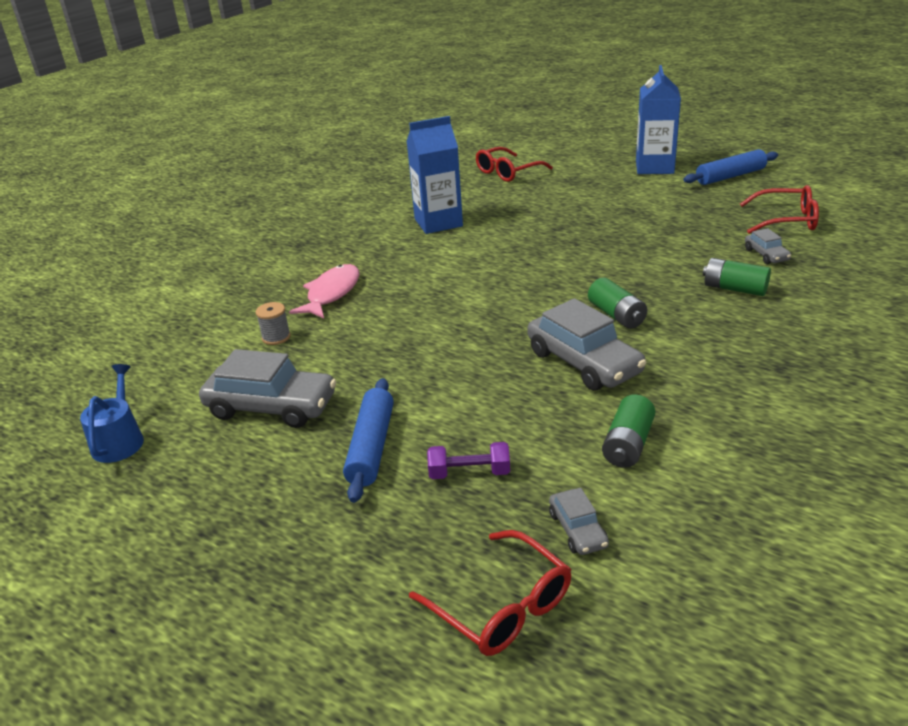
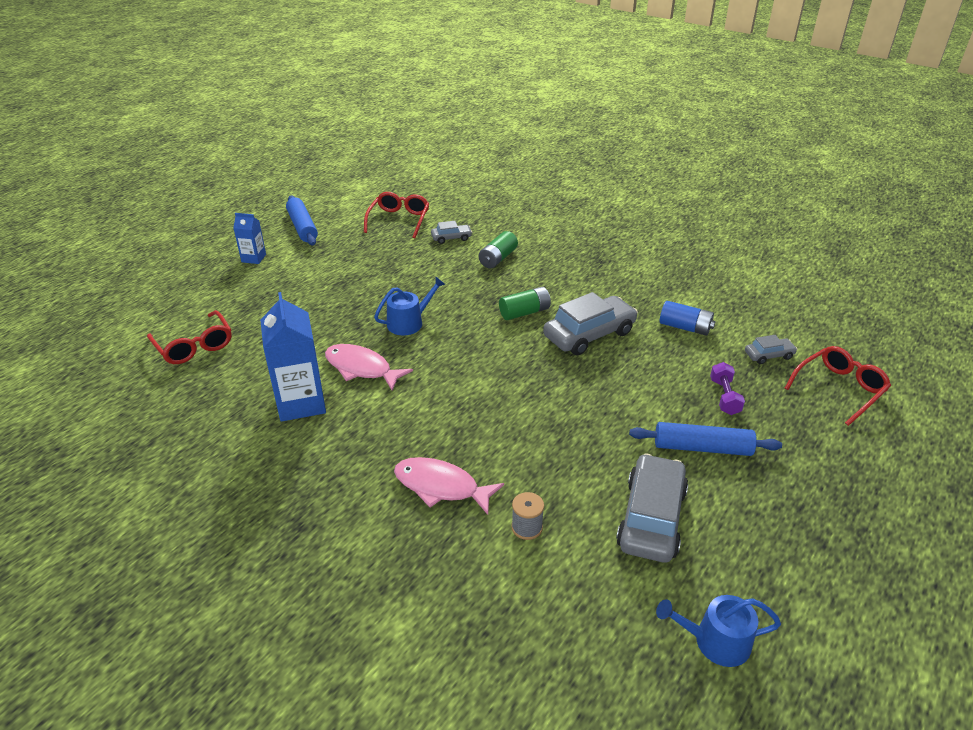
camera: 90 degrees left, 5 degrees up
green battery [602,395,655,468] -> blue battery [660,301,715,336]
blue carton [636,65,681,174] -> blue carton [233,213,266,264], size x0.53
none -> pink fish [325,344,413,391]
none -> blue watering can [374,277,446,335]

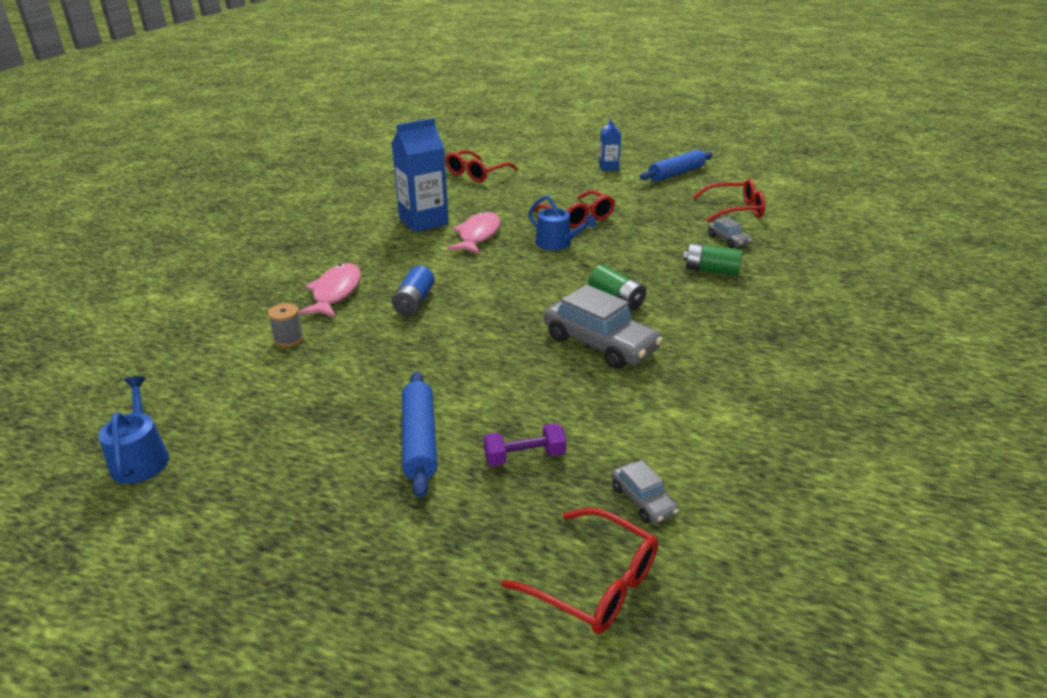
camera: 75 degrees right, 5 degrees down
grey car [616,453,688,563] -> none
blue battery [660,301,715,336] -> blue battery moved to [392,266,435,316]
none -> red glasses [533,190,615,228]

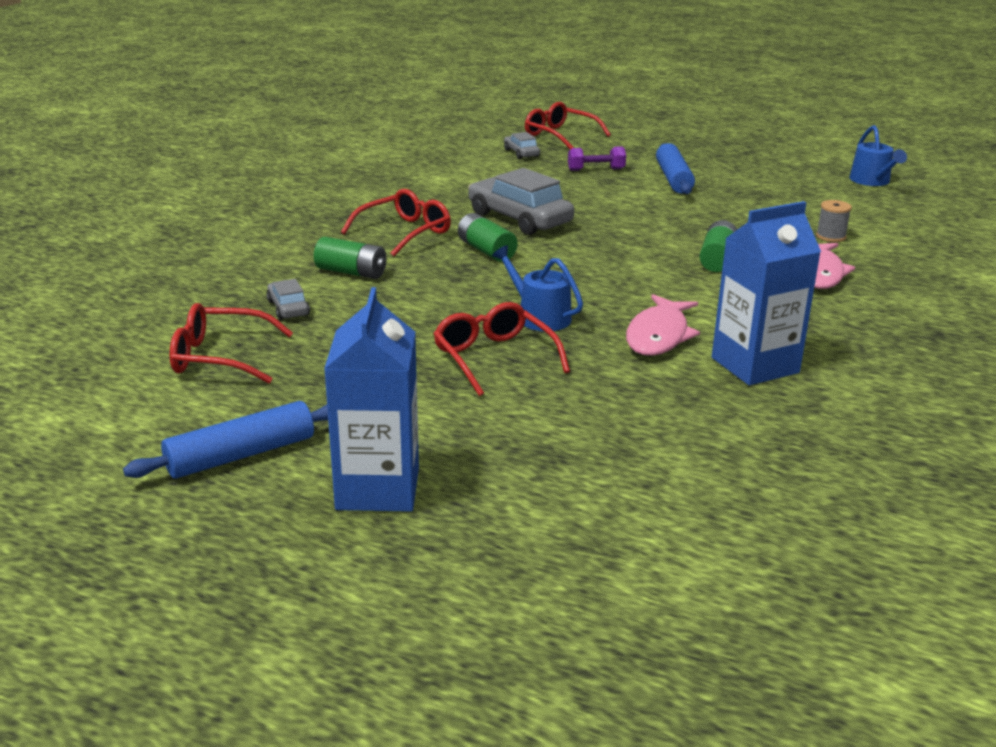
camera: 175 degrees left, 5 degrees down
blue battery [392,266,435,316] -> green battery [700,220,737,272]
red glasses [445,150,518,182] -> red glasses moved to [341,189,451,256]
blue carton [599,119,621,171] -> blue carton [324,287,419,512], size x1.87

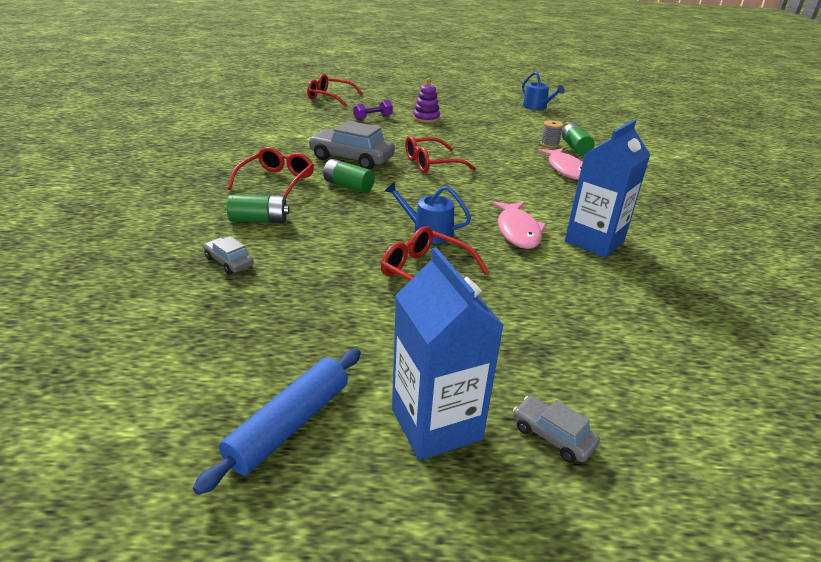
camera: 25 degrees left, 5 degrees up
red glasses [170,303,293,383] -> red glasses moved to [405,136,476,173]
grey car [504,132,540,159] -> grey car moved to [513,396,600,463]
blue rolling pin [656,143,695,194] -> purple stacking toy [413,78,440,123]
green battery [700,220,737,272] -> green battery moved to [562,123,595,155]

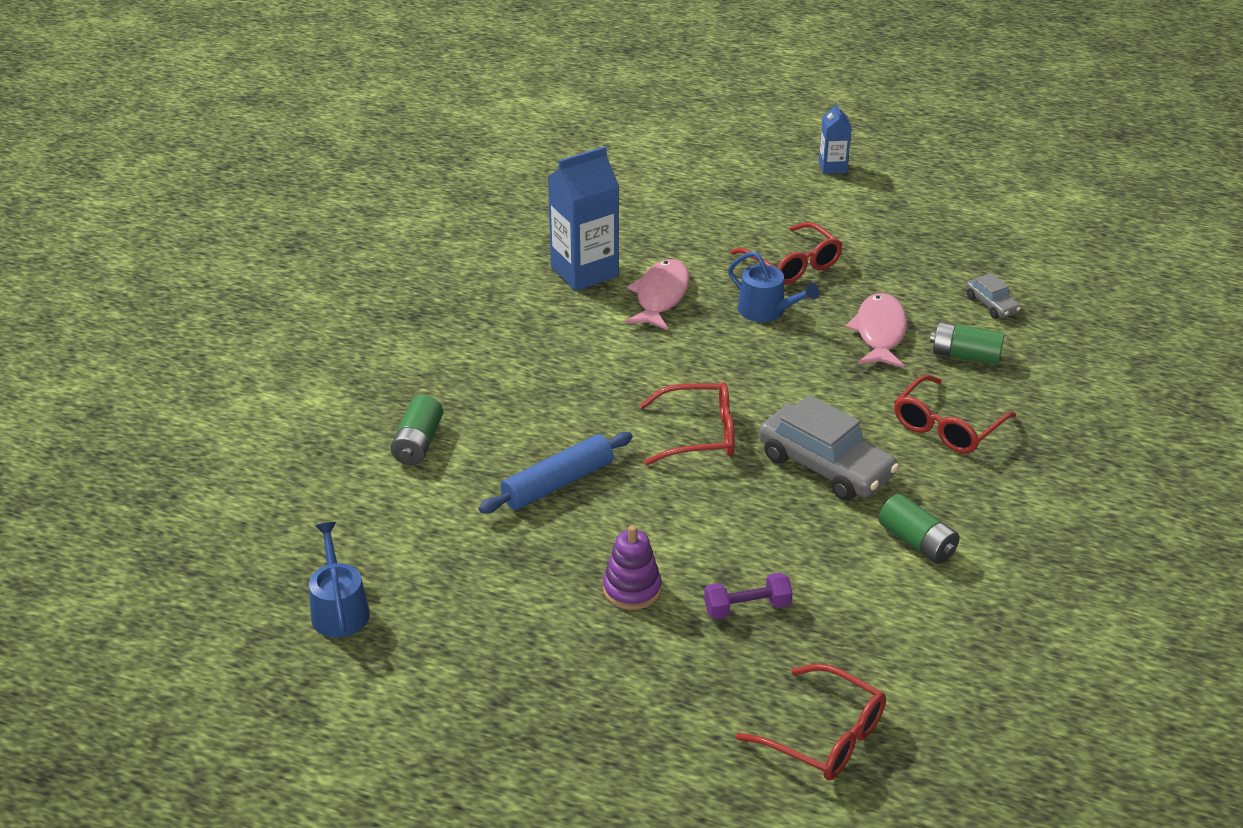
camera: 160 degrees left, 5 degrees up
blue rolling pin [193,349,361,495] -> blue rolling pin moved to [479,432,633,513]
green battery [323,159,375,193] -> green battery moved to [879,494,960,564]
blue carton [392,247,504,460] -> blue carton [819,102,852,174], size x0.53
grey car [513,396,600,463] -> none
pink fish [537,148,583,180] -> pink fish moved to [845,293,907,368]
grey spool [540,120,563,148] -> none

